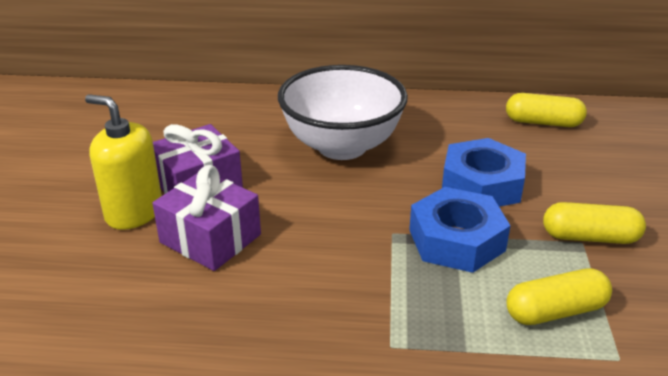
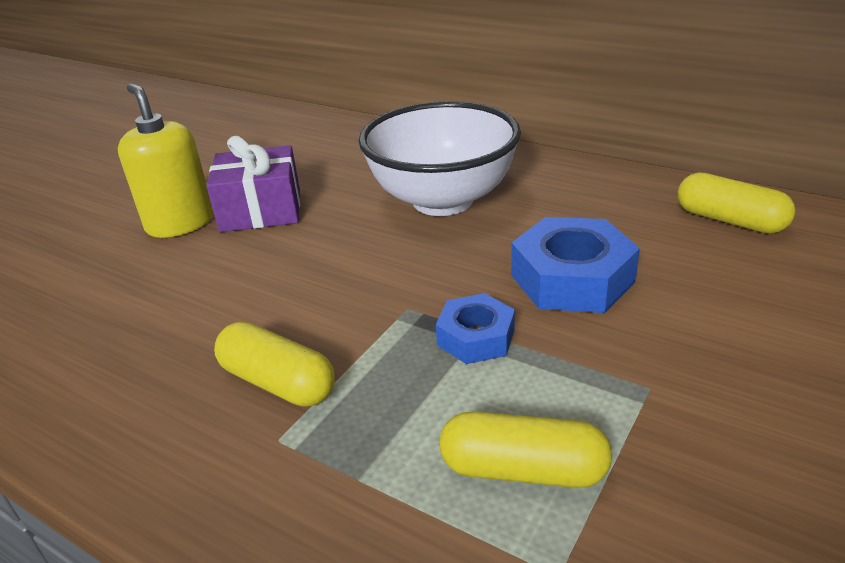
camera: 30 degrees right, 0 degrees up
purple gift [152,165,261,271] -> none
blue nut [409,187,510,273] -> blue nut [436,293,515,364], size x0.60
yellow capsule [543,202,646,244] -> yellow capsule moved to [214,322,335,407]

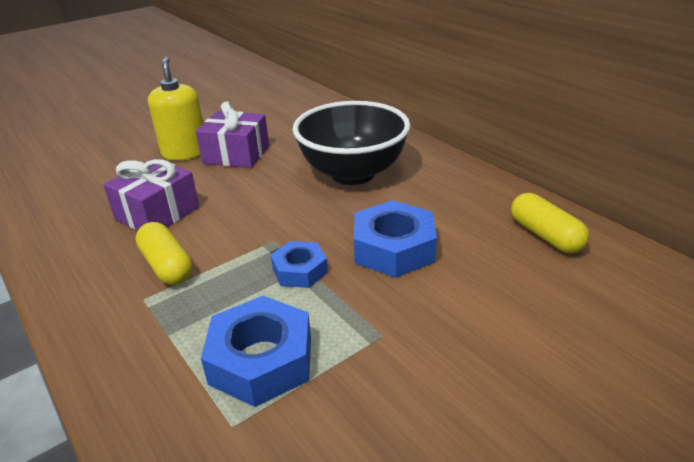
camera: 20 degrees right, 0 degrees up
white bowl [359,101,521,216] -> black bowl [293,101,411,185]
yellow capsule [439,411,612,488] -> blue nut [201,296,311,407]
none -> purple gift [103,158,199,230]

